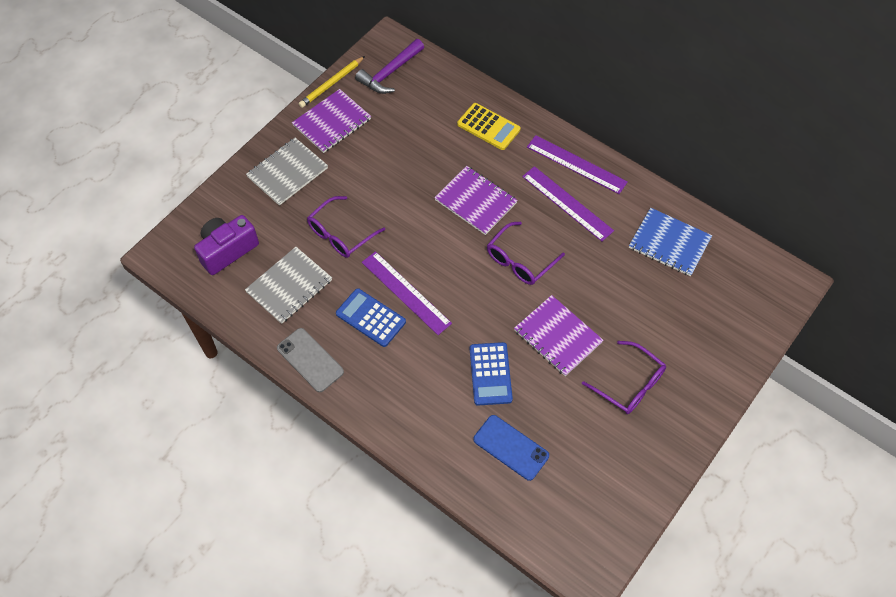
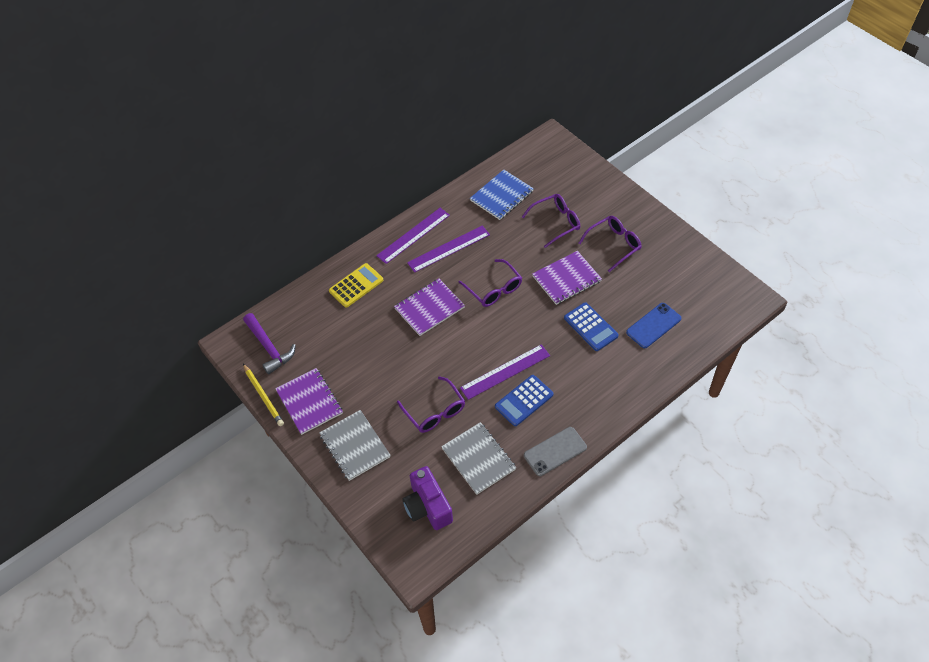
camera: 75 degrees left, 5 degrees down
blue calculator [470,342,513,406] -> blue calculator turned 45 degrees clockwise [564,302,618,351]
none -> purple glasses [522,194,580,248]

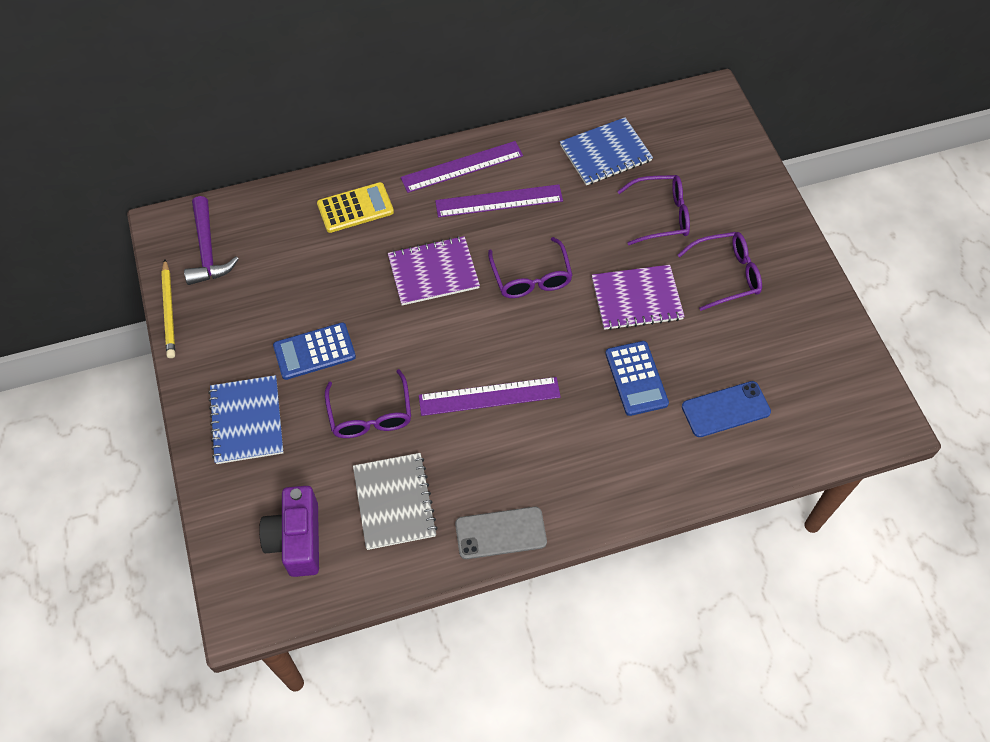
camera: 20 degrees right, 5 degrees up
purple notebook [275,368,343,435] -> none
grey notebook [319,410,391,481] -> blue notebook [208,375,284,464]
blue calculator [495,375,553,426] -> blue calculator moved to [273,322,356,380]

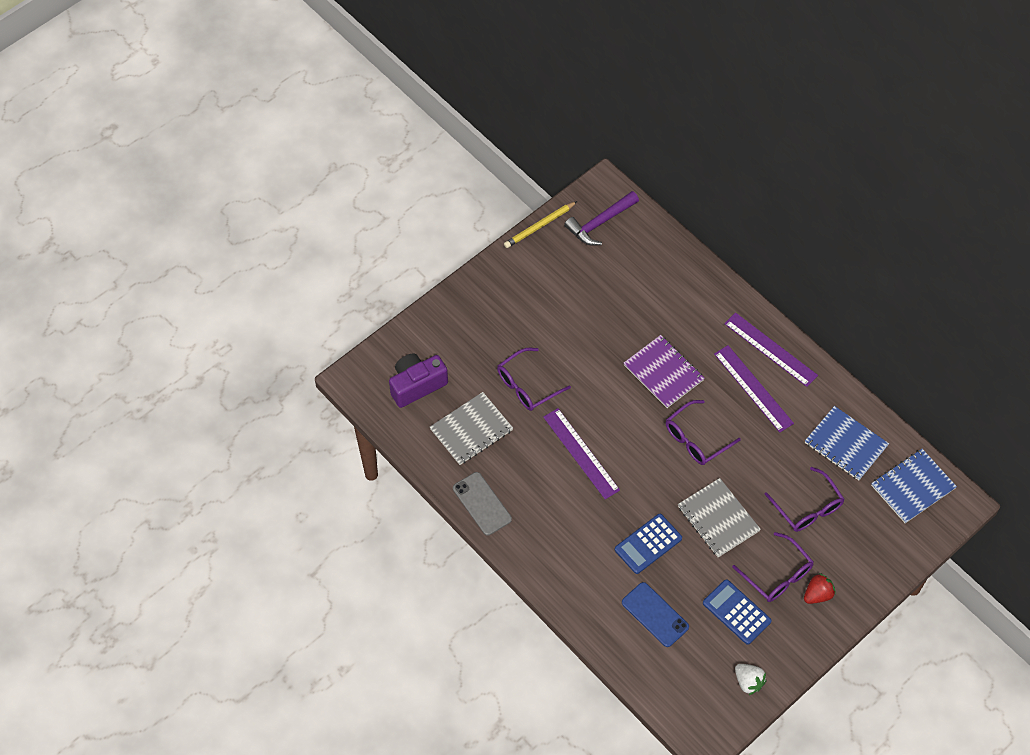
camera: 65 degrees right, 0 degrees up
blue notebook [208,375,284,464] -> blue notebook moved to [871,449,957,523]
blue calculator [273,322,356,380] -> blue calculator moved to [703,579,772,645]
yellow calculator [317,182,394,233] -> none
purple notebook [592,265,685,330] -> grey notebook [678,478,761,557]
none -> white strawberry [735,664,767,695]
none -> red strawberry [804,573,836,604]

